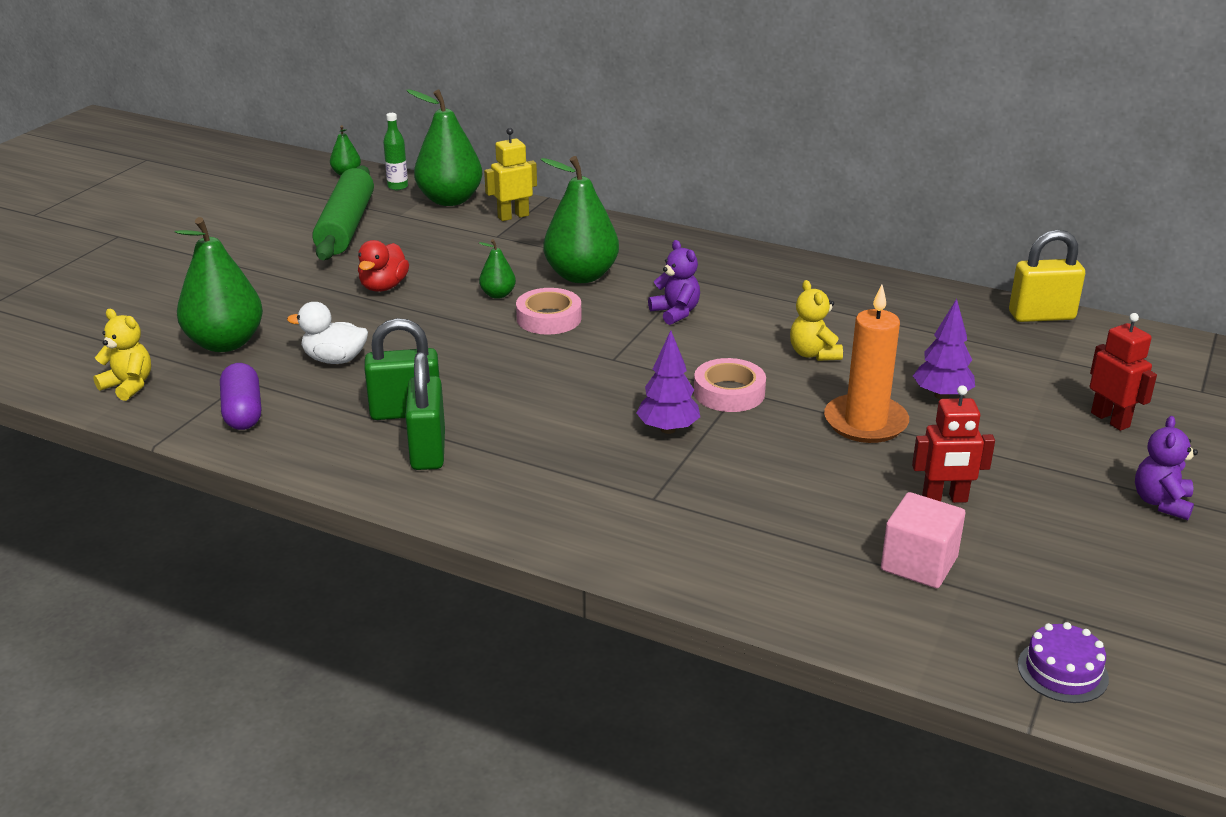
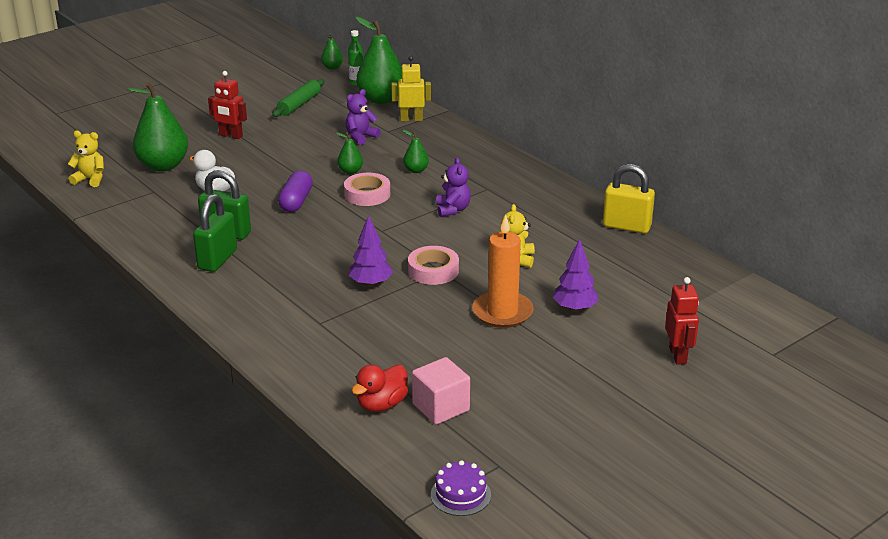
camera: 25 degrees right, 0 degrees up
yellow teddy bear [93,309,151,401] -> yellow teddy bear turned 45 degrees counterclockwise [68,131,104,187]
purple capsule [220,363,261,430] -> purple capsule moved to [278,171,313,212]
green rolling pin [312,165,374,260] -> green rolling pin [272,79,325,117], size x0.62
red duck [358,240,409,292] -> red duck moved to [352,365,408,412]
green pear [541,156,619,283] -> green pear [403,130,429,173], size x0.47
red robot [912,385,995,503] -> red robot moved to [208,71,247,139]
yellow padlock [1009,230,1085,322] -> yellow padlock moved to [603,164,655,234]
purple teddy bear [1135,416,1198,520] -> purple teddy bear moved to [346,89,381,145]

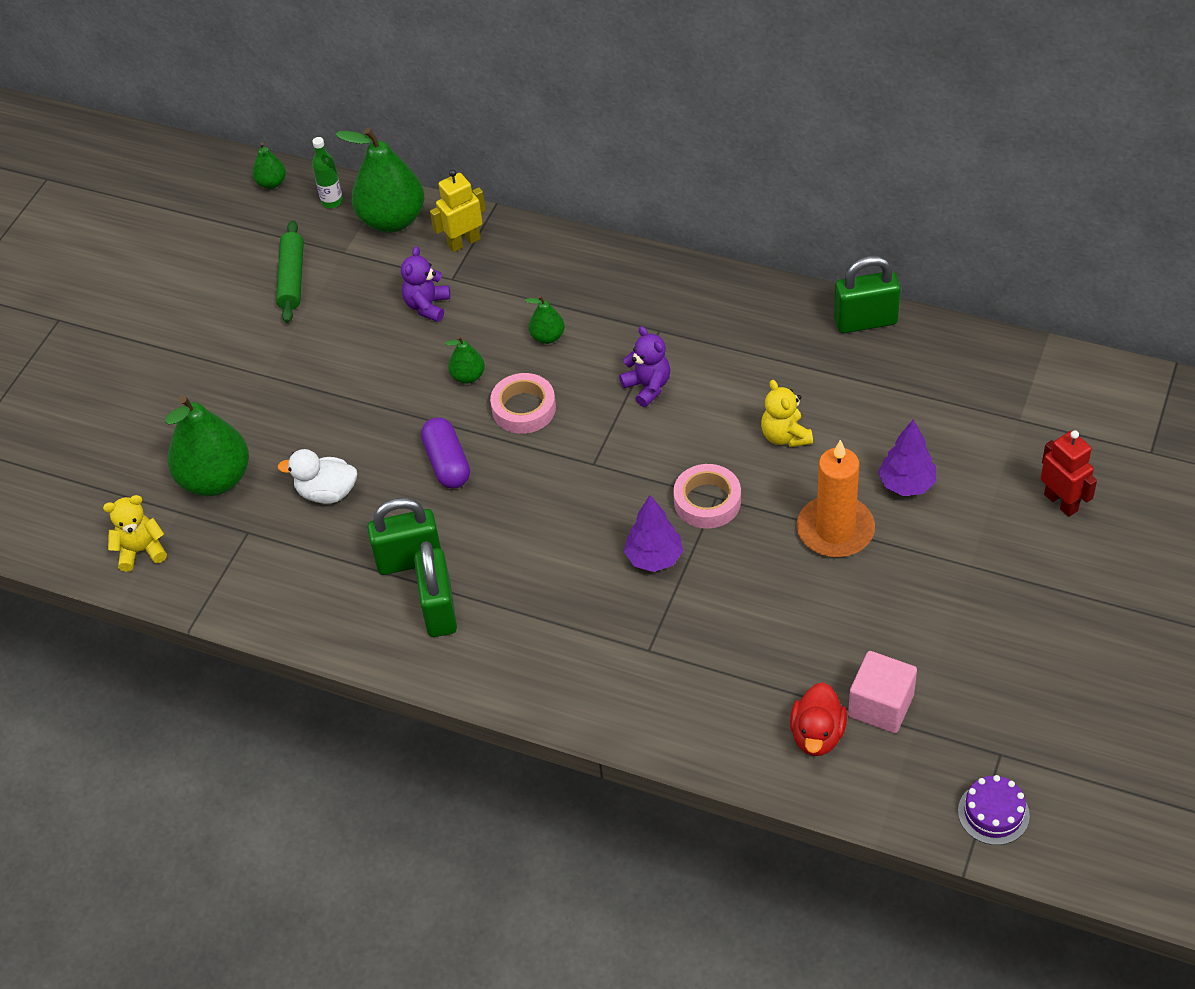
camera: 25 degrees left, 20 degrees up
red robot [208,71,247,139] -> none
yellow padlock [603,164,655,234] -> green padlock [834,256,901,333]

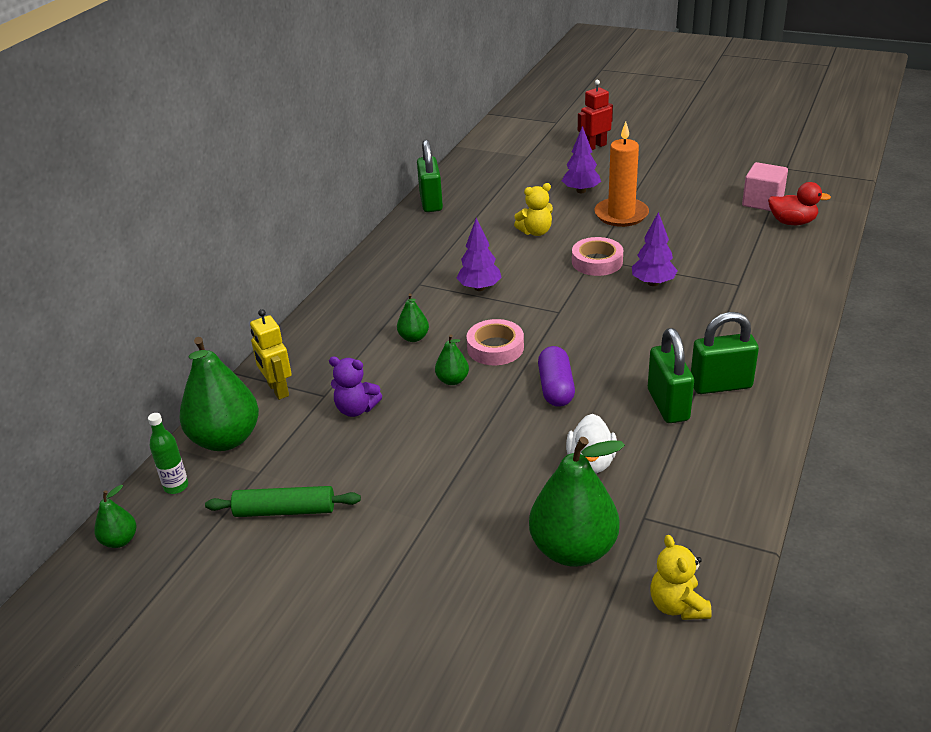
camera: 90 degrees left, 15 degrees down
purple capsule [421,418,470,488] -> purple capsule turned 75 degrees counterclockwise [538,346,575,407]
purple teddy bear [619,326,670,407] -> purple tree [456,218,502,291]
purple cake [958,775,1030,845] -> none

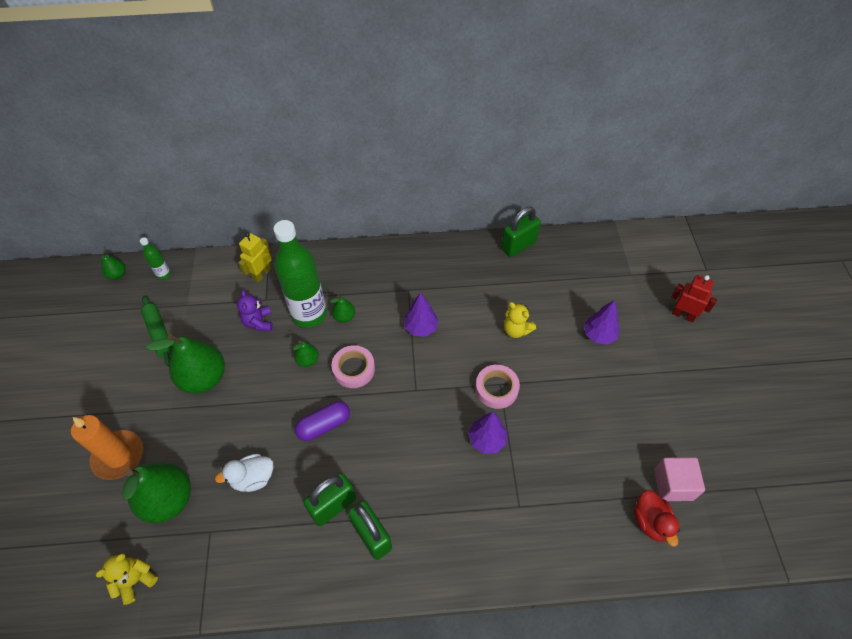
camera: 60 degrees right, 20 degrees up
green pear [179,337,259,451] -> green pear moved to [146,333,225,394]
orange candle [594,121,649,227] -> orange candle moved to [71,415,143,480]
none -> green bottle [273,220,327,328]

